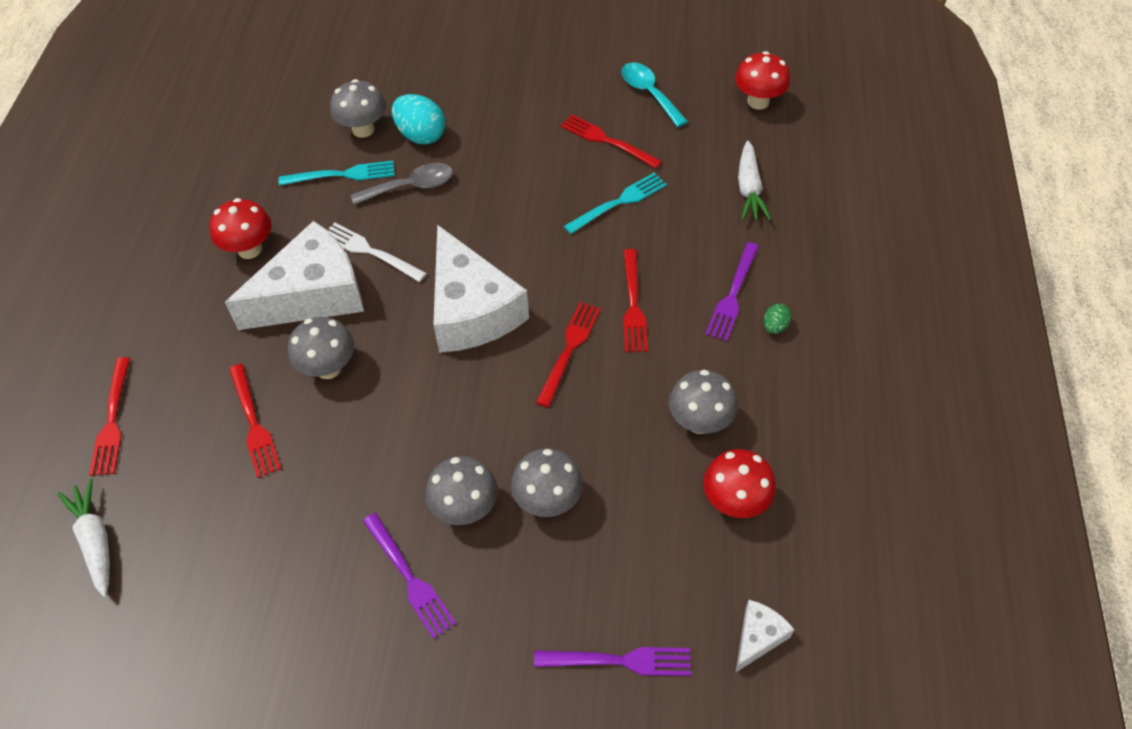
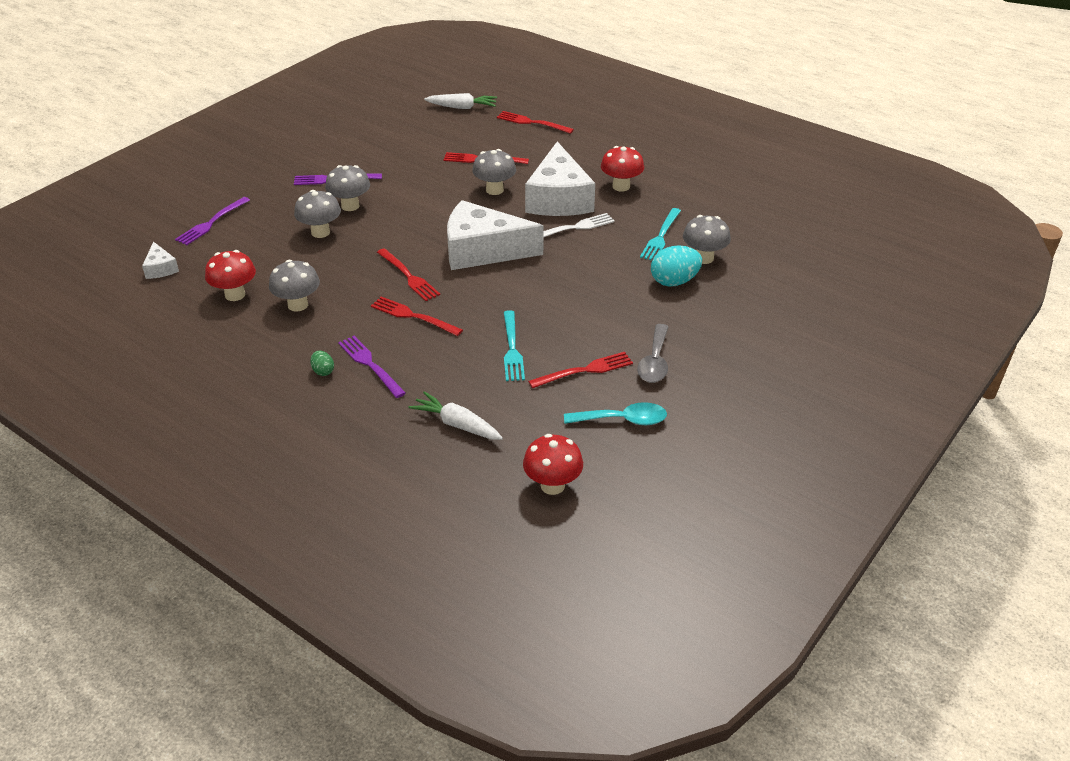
camera: 120 degrees right, 15 degrees down
grey spoon [351,163,453,205] -> grey spoon moved to [637,324,668,383]

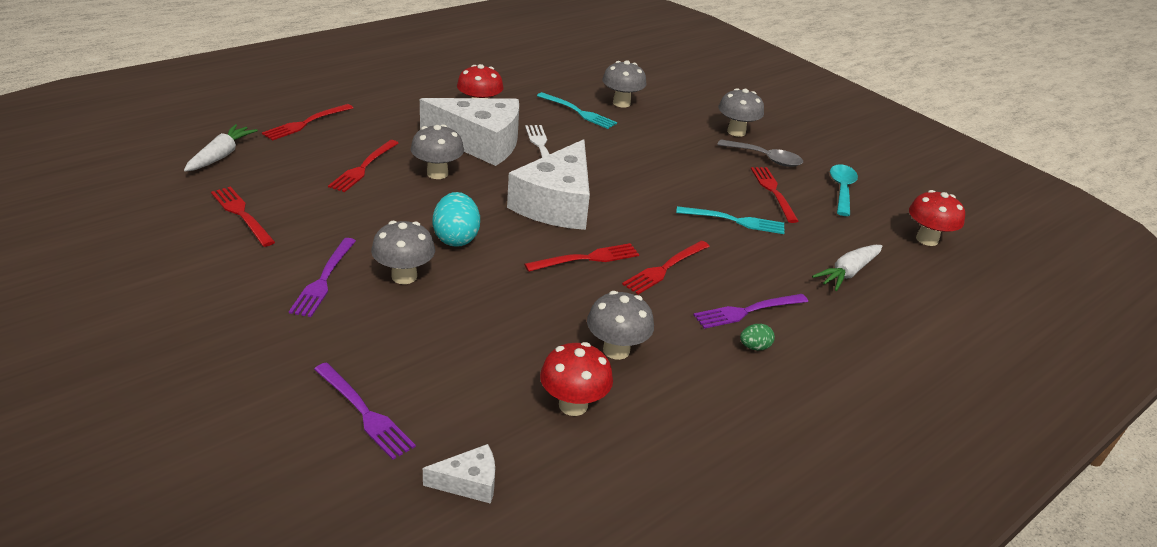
camera: 80 degrees left, 5 degrees down
grey mushroom [294,190,341,238] -> grey mushroom moved to [718,88,764,137]
turquoise egg [651,245,702,286] -> turquoise egg moved to [433,192,480,247]
none -> red fork [211,186,275,247]

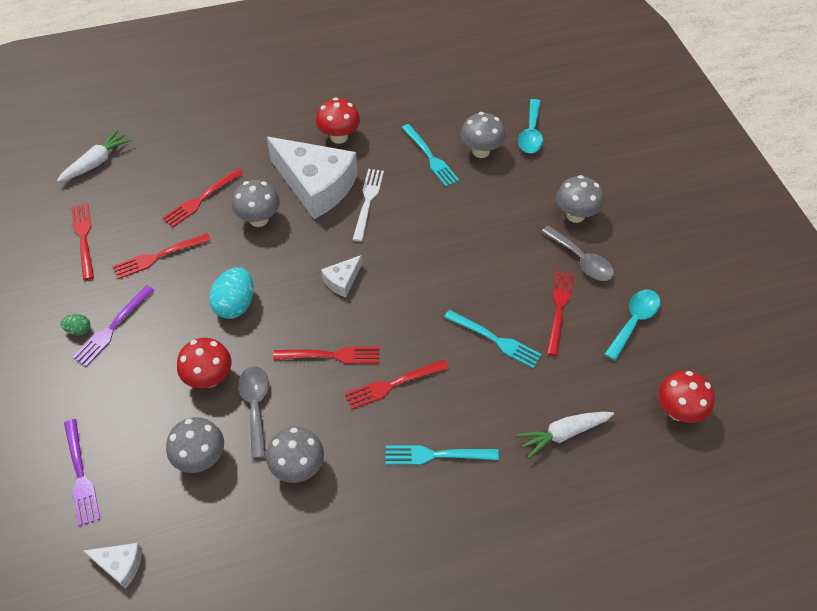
camera: 25 degrees right, 20 degrees up
red fork [262,104,353,141] -> red fork moved to [113,233,211,279]
grey mushroom [371,221,435,284] -> grey mushroom moved to [166,417,224,473]
white cheese [507,139,590,230] -> white cheese [321,255,362,298], size x0.44
red mushroom [540,342,613,416] -> red mushroom moved to [177,338,232,388]
purple fork [693,294,808,329] -> turquoise fork [385,445,499,465]
green egg [740,324,775,350] -> green egg moved to [61,314,90,336]
none -> grey spoon [238,366,269,459]
none -> turquoise spoon [518,99,543,153]

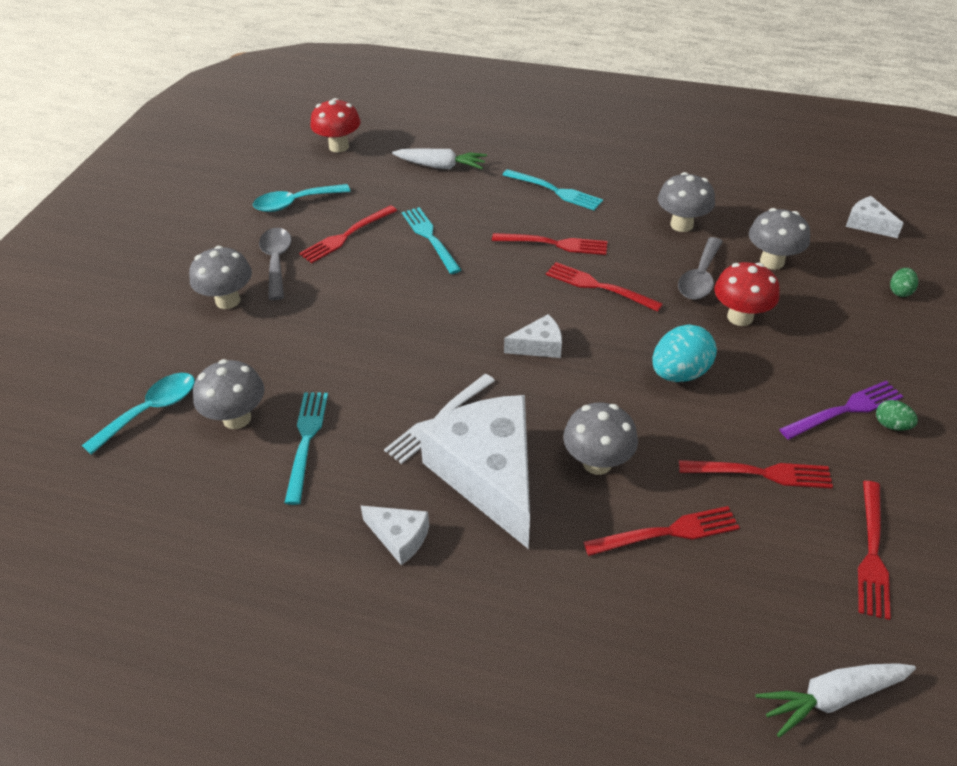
camera: 145 degrees left, 10 degrees down
purple fork [64,419,100,526] -> green egg [890,268,918,297]
red mushroom [316,98,360,144] -> white cheese [361,506,429,565]

